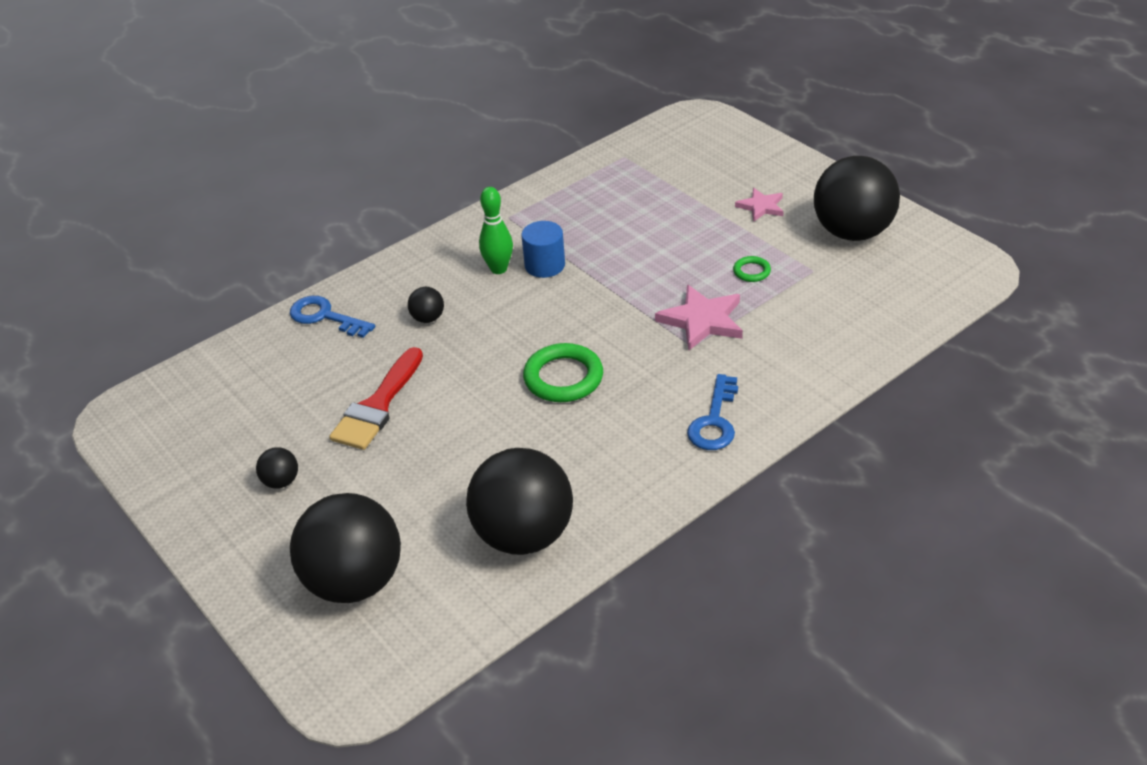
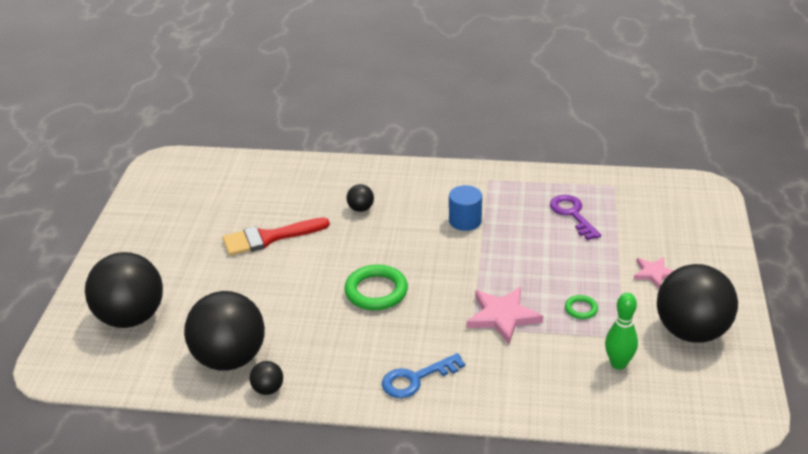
camera: 45 degrees right, 5 degrees down
black ball [256,447,298,489] -> black ball moved to [250,361,283,395]
blue key [290,296,375,338] -> none
green bowling pin [479,187,513,274] -> green bowling pin moved to [605,293,638,370]
none -> purple key [550,195,601,240]

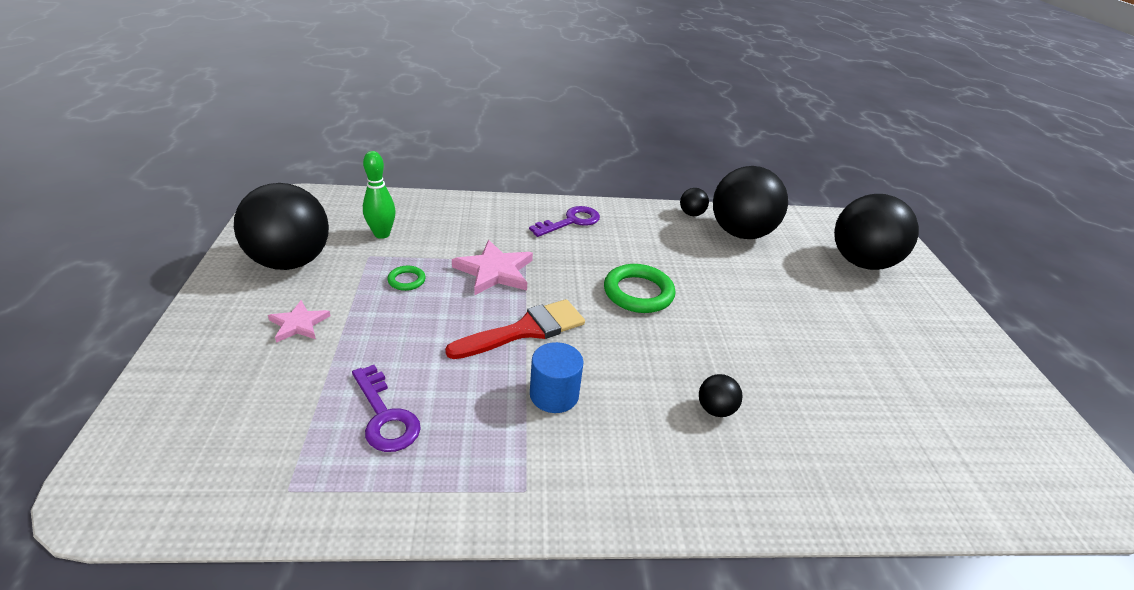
camera: 165 degrees right, 0 degrees up
red brush [223,217,330,256] -> red brush moved to [445,299,585,359]
blue key [382,353,465,398] -> purple key [529,206,600,237]

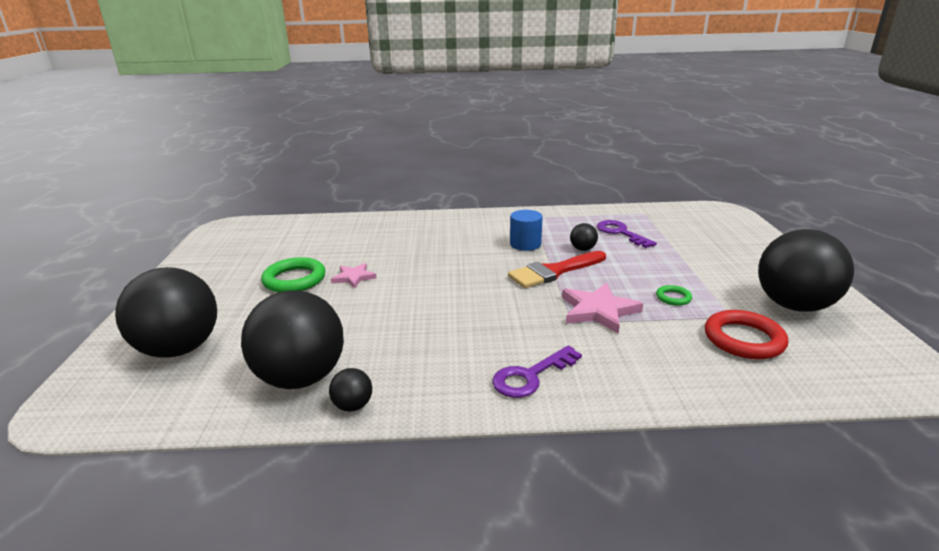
camera: 175 degrees left, 10 degrees down
pink star [268,300,330,343] -> pink star moved to [331,263,377,289]
green bowling pin [363,151,396,239] -> red ring [705,310,788,359]
green ring [604,264,676,313] -> green ring moved to [261,257,326,293]
black ball [699,374,743,417] -> black ball moved to [570,223,598,251]

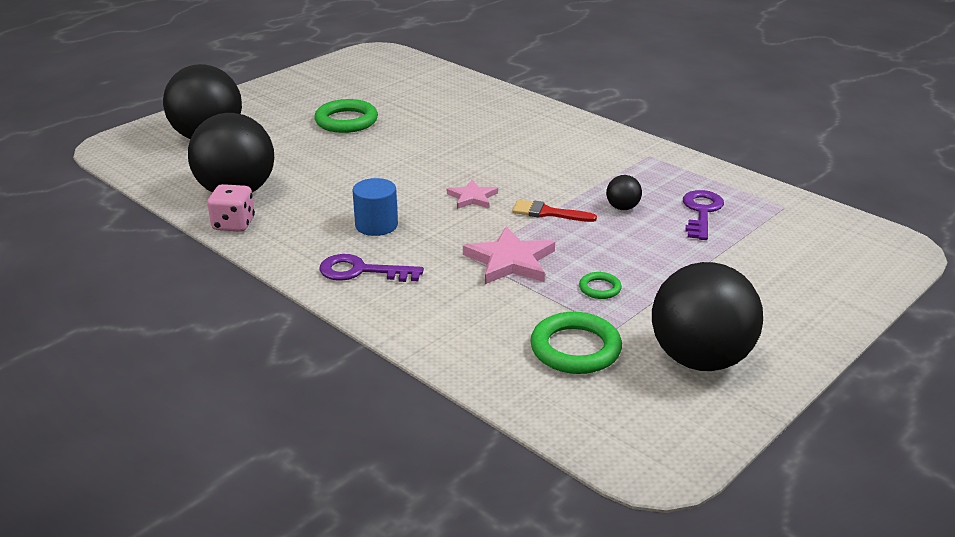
camera: 45 degrees right, 5 degrees up
black ball [329,368,372,412] -> pink dice [207,184,255,232]
pink star [331,263,377,289] -> pink star moved to [447,180,498,209]
red brush [508,251,606,288] -> red brush [512,200,597,222], size x0.62
blue cylinder [510,210,542,251] -> blue cylinder moved to [353,178,398,236]
red ring [705,310,788,359] -> green ring [530,312,622,374]

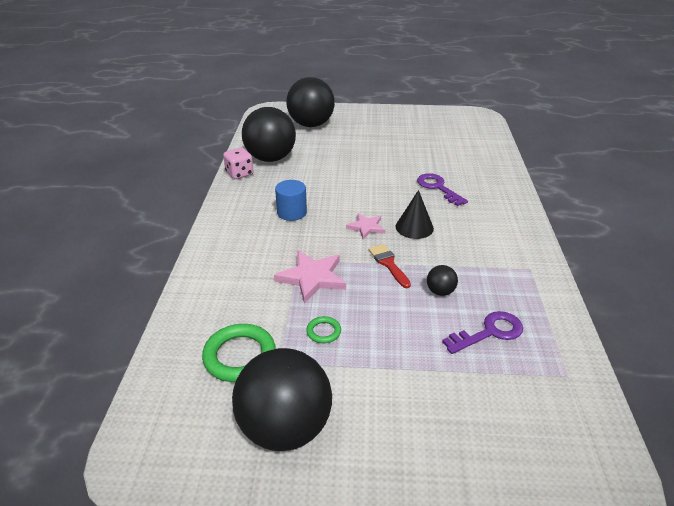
camera: 50 degrees right, 5 degrees up
green ring [314,99,378,133] -> none
purple key [319,254,424,282] -> purple key moved to [417,173,468,206]
none -> black cone [396,190,434,239]

